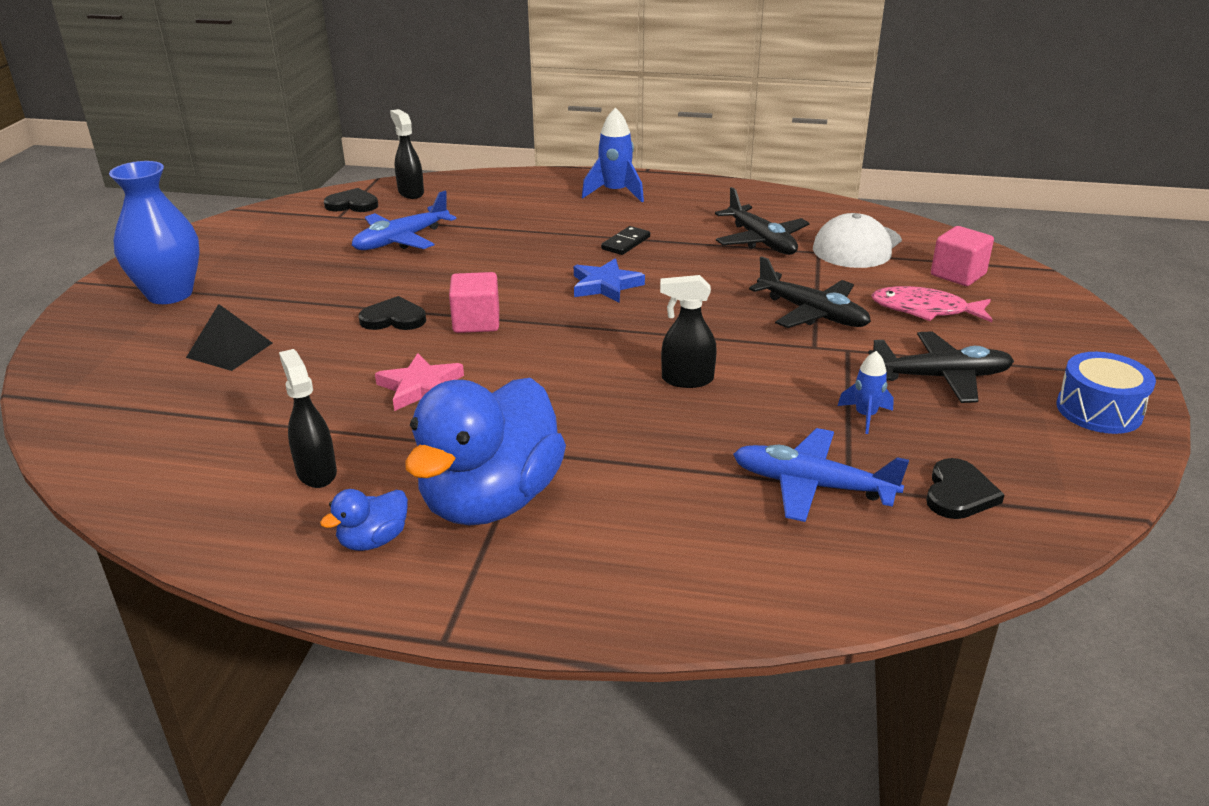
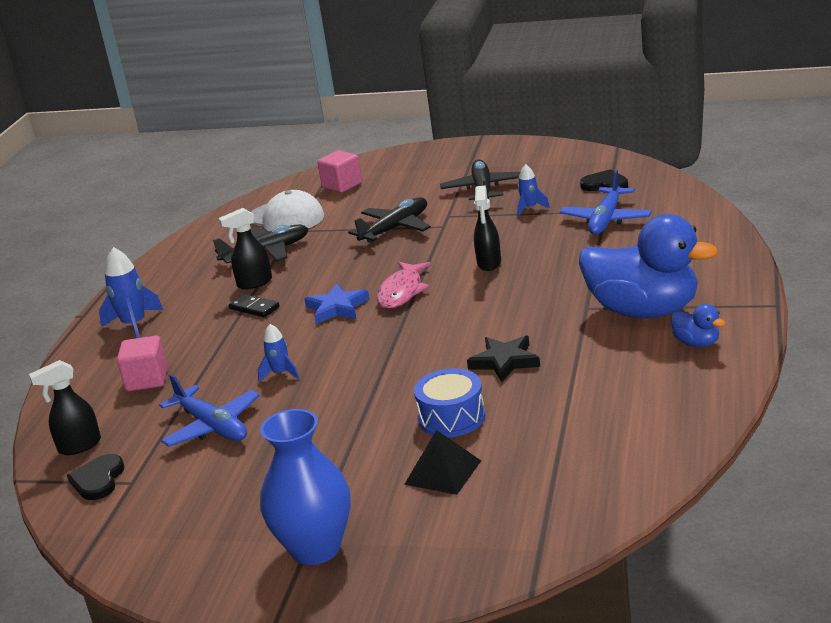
camera: 85 degrees left, 5 degrees down
black spray bottle [279,349,337,488] -> black spray bottle moved to [218,208,272,290]
black heart [359,296,426,330] -> none
pink star [375,353,464,411] -> black star [467,335,540,382]
pink cube [449,272,499,333] -> pink cube moved to [117,336,168,391]
pink fish [871,286,993,322] -> pink fish moved to [376,262,431,309]
blue drum [1056,352,1156,434] -> blue drum moved to [414,368,485,437]
none -> blue rocket [258,324,299,382]

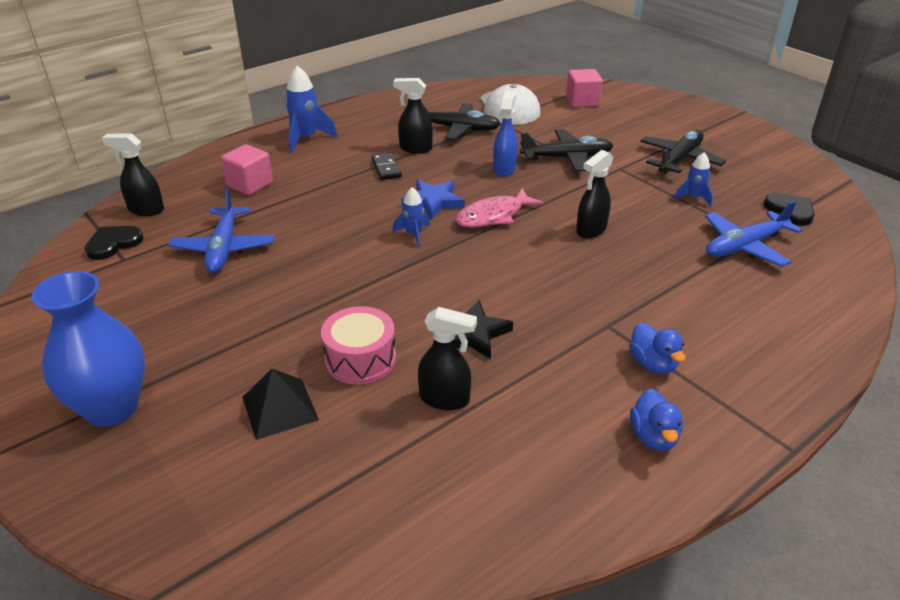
camera: 35 degrees right, 10 degrees up
blue rocket [258,324,299,382] -> blue rocket moved to [392,187,430,247]
blue drum [414,368,485,437] -> pink drum [321,306,396,385]
blue duck [579,214,718,318] -> blue duck [629,322,686,374], size x0.42
none -> black spray bottle [418,307,477,410]
none -> blue spray bottle [493,91,518,176]

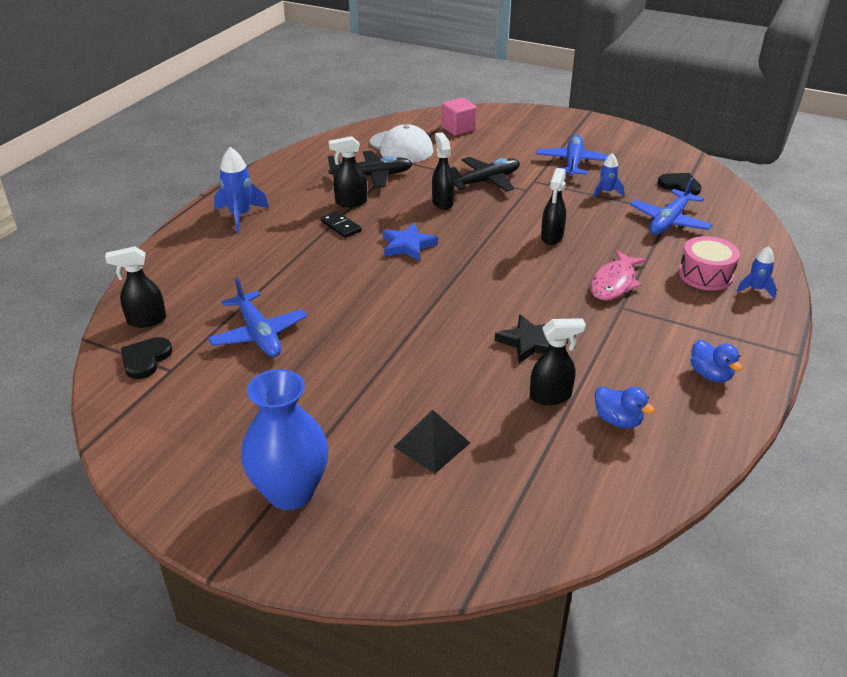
camera: 25 degrees left, 0 degrees up
pink cube [221,144,273,195] -> none
pink drum [321,306,396,385] -> pink drum moved to [679,236,740,291]
blue rocket [392,187,430,247] -> blue rocket moved to [736,247,776,299]
pink fish [455,188,544,228] -> pink fish moved to [590,250,647,300]
blue spray bottle [493,91,518,176] -> black spray bottle [432,132,454,210]
blue duck [629,322,686,374] -> blue duck moved to [595,386,655,428]
black plane [640,130,726,174] -> blue plane [536,135,609,177]

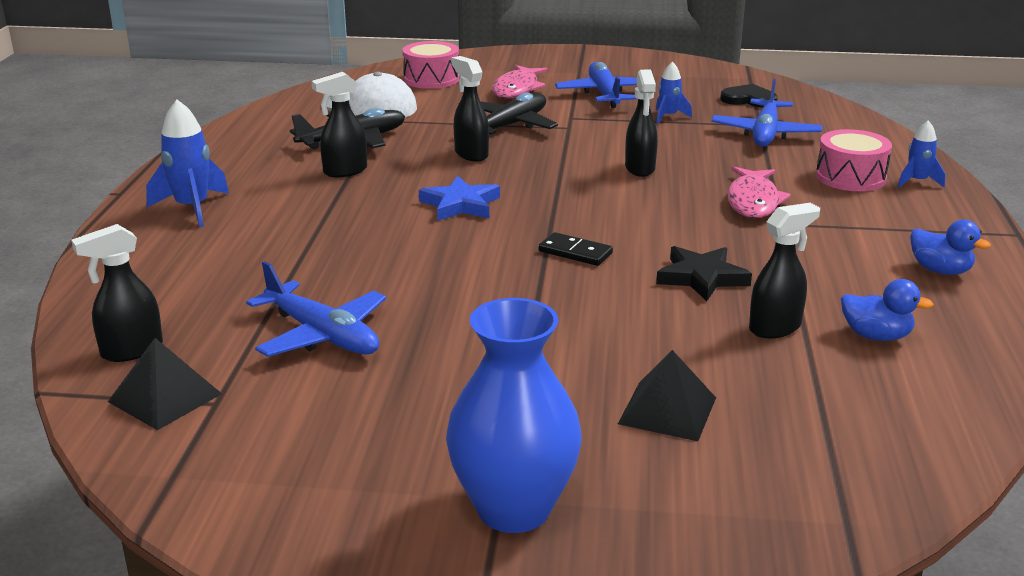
camera: 20 degrees left, 10 degrees down
black heart [121,337,172,379] -> black pyramid [108,338,222,430]
black domino [321,211,362,238] -> black domino moved to [539,232,613,266]
pink cube [441,98,477,136] -> pink drum [402,41,459,89]
none -> pink fish [492,65,548,98]

